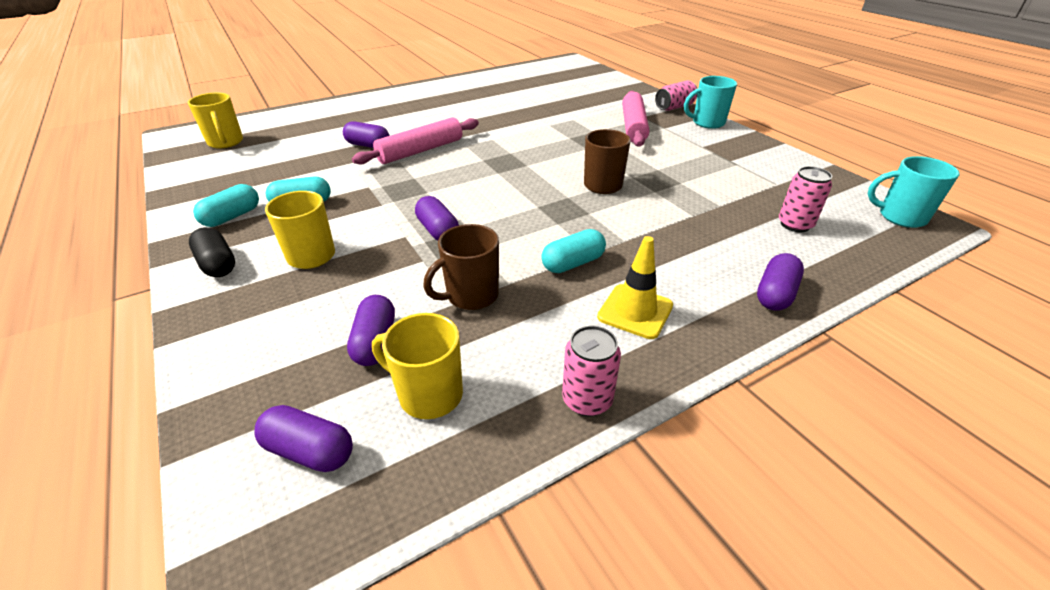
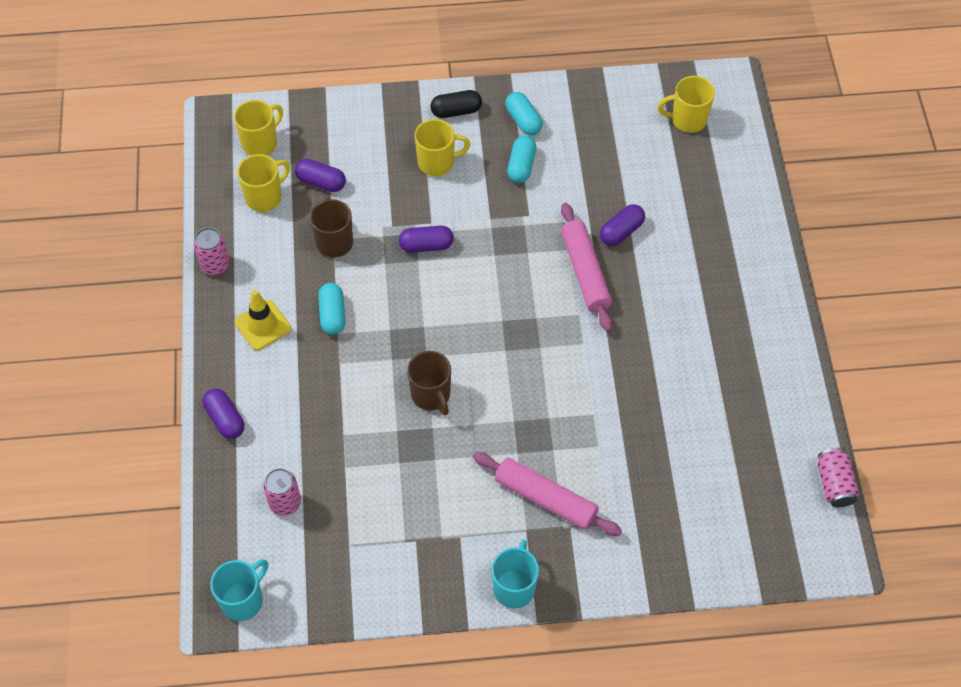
camera: 115 degrees right, 20 degrees up
purple capsule [254,405,353,472] -> yellow mug [234,100,283,156]
pink can [655,80,697,111] -> pink can moved to [817,448,859,507]

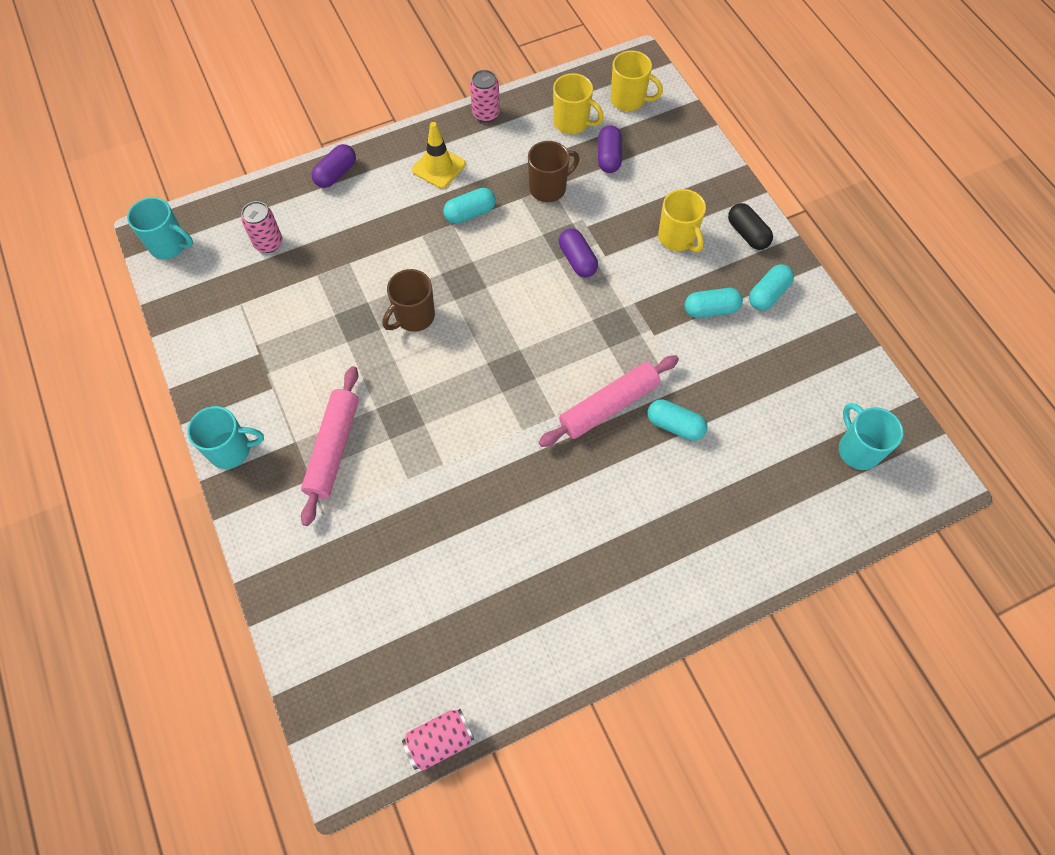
camera: 70 degrees right, 5 degrees up
purple capsule [600,204,645,246] -> turquoise capsule [647,399,708,441]
yellow mug [658,76,715,133] -> turquoise mug [839,403,903,470]

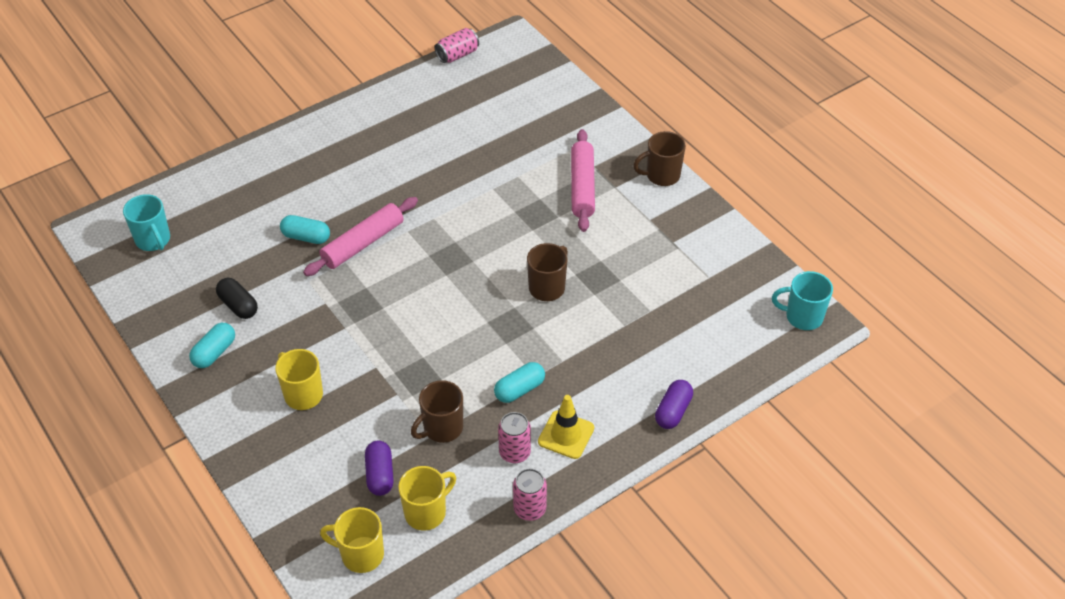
camera: 170 degrees right, 15 degrees down
turquoise mug [187,406,264,469] -> brown mug [633,131,686,186]
pink can [241,201,282,253] -> pink can moved to [498,412,531,463]
yellow mug [553,73,604,134] -> yellow mug turned 120 degrees clockwise [398,466,456,531]
purple capsule [559,228,598,277] -> none
turquoise capsule [684,288,743,318] -> none
black capsule [728,203,773,250] -> black capsule moved to [216,278,258,319]

